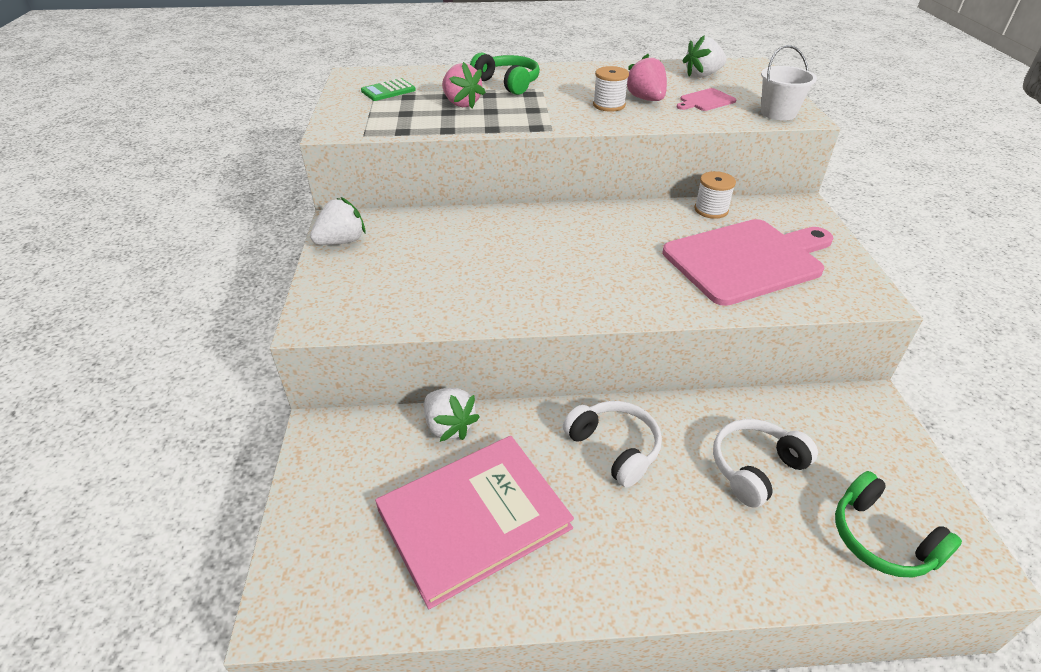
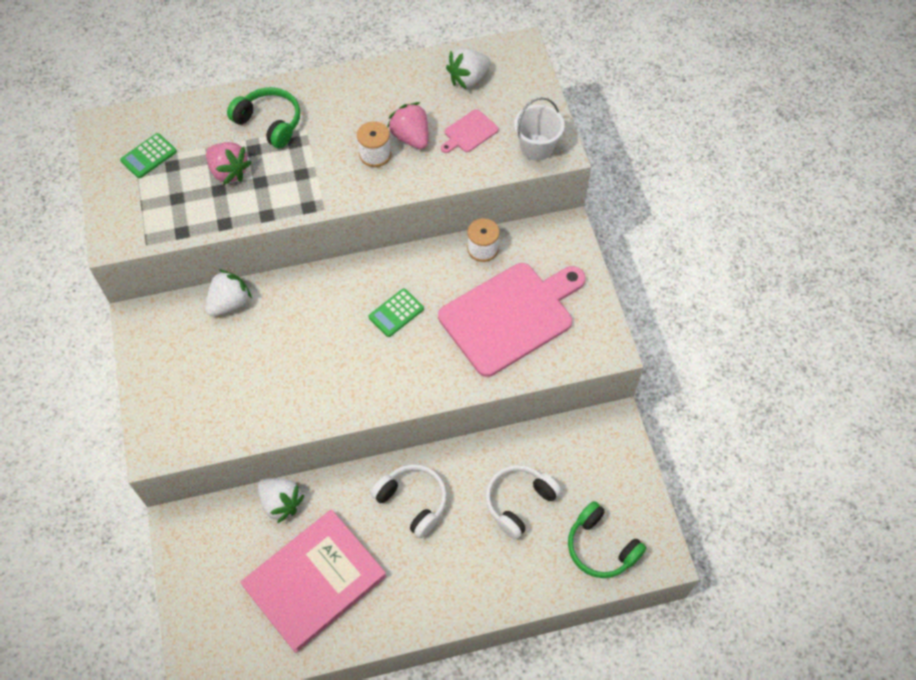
camera: 10 degrees left, 20 degrees up
white strawberry [310,197,366,245] -> white strawberry moved to [205,269,252,316]
none -> green calculator [369,289,424,337]

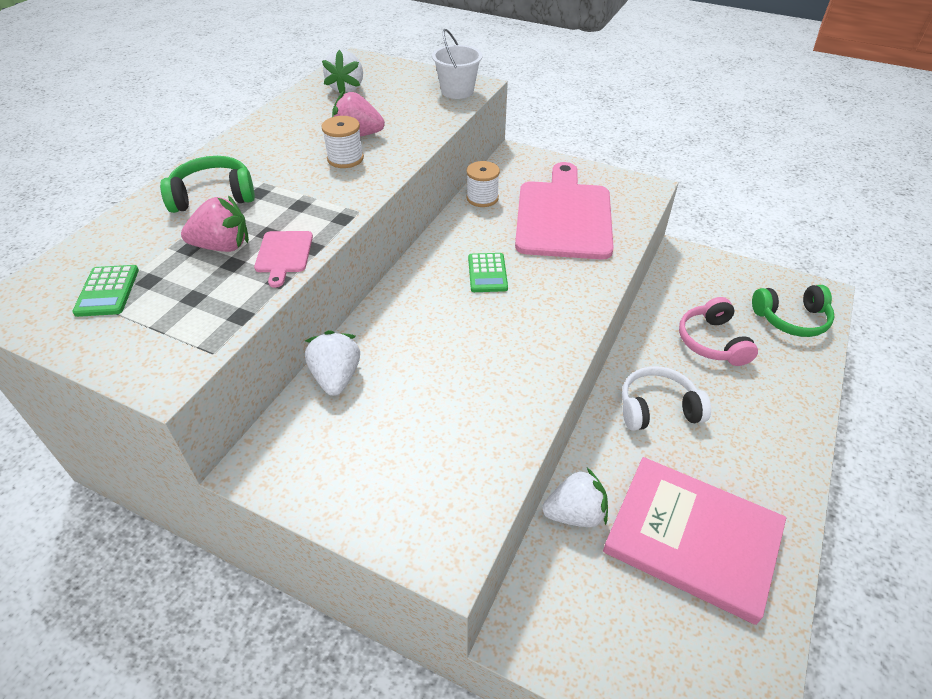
camera: 50 degrees left, 15 degrees down
pink book [240,509,387,653] -> pink book turned 60 degrees counterclockwise [603,457,786,625]
pink cutting board [441,109,499,153] -> pink cutting board moved to [254,231,313,288]
white headphones [485,465,561,540] -> pink headphones [679,297,758,366]

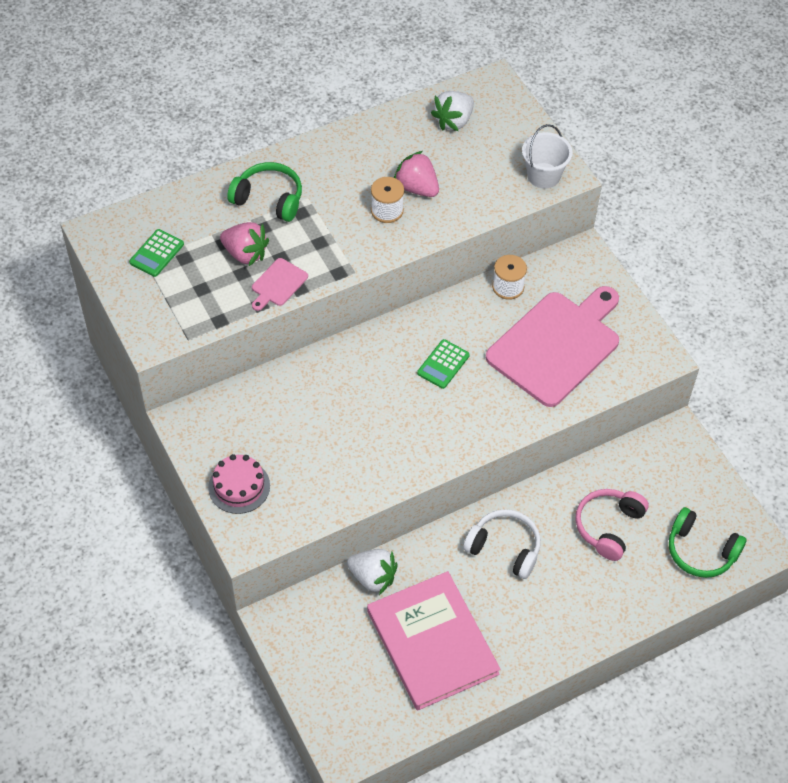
camera: 35 degrees right, 10 degrees up
white strawberry [305,330,360,396] -> none
none -> pink cake [208,454,270,514]

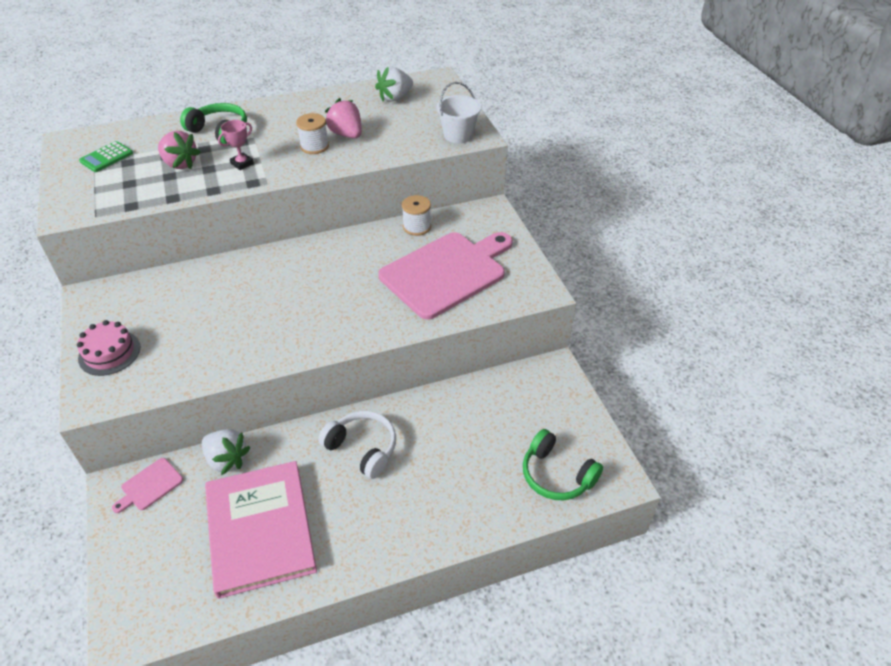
camera: 10 degrees right, 10 degrees down
pink cutting board [252,258,308,311] -> pink cutting board moved to [112,458,183,513]
green calculator [417,339,470,389] -> none
pink headphones [575,489,649,561] -> none
none -> pink trophy [218,120,254,170]

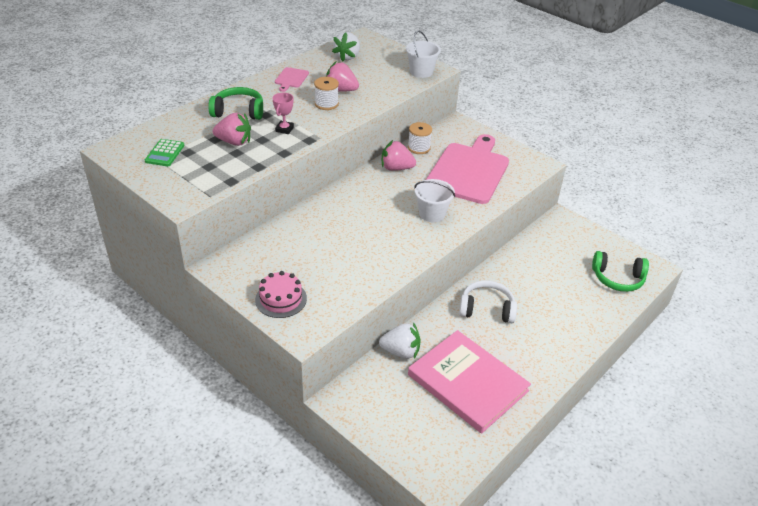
camera: 30 degrees left, 5 degrees down
pink cutting board [112,458,183,513] -> pink cutting board moved to [275,67,309,92]
none -> pink strawberry [382,140,416,171]
none -> white bucket [414,179,455,222]

